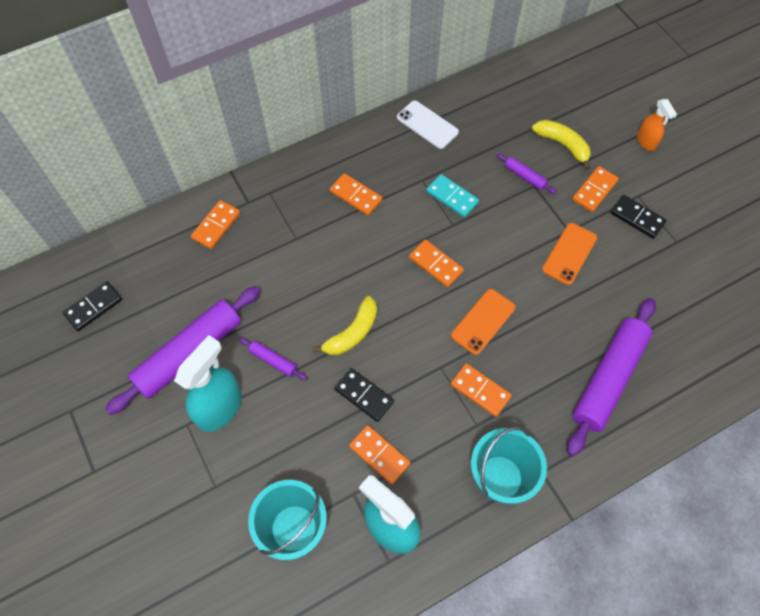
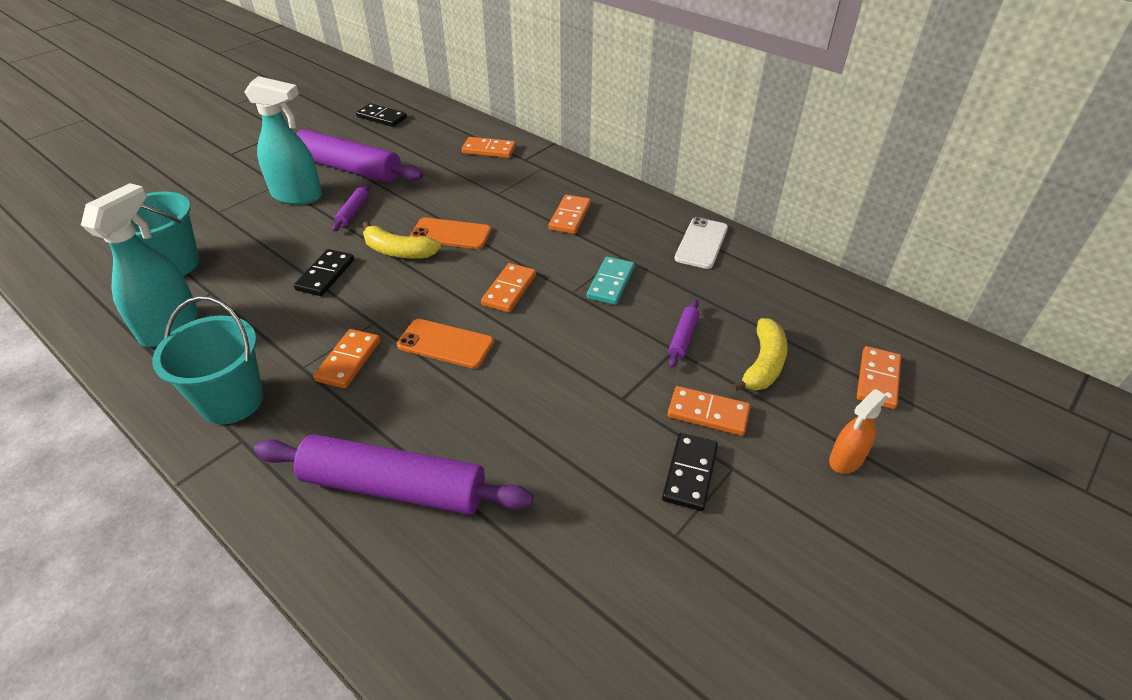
camera: 70 degrees right, 20 degrees down
orange domino [349,425,410,484] -> orange domino moved to [857,346,901,409]
orange phone [542,223,597,285] -> orange phone moved to [410,217,491,249]

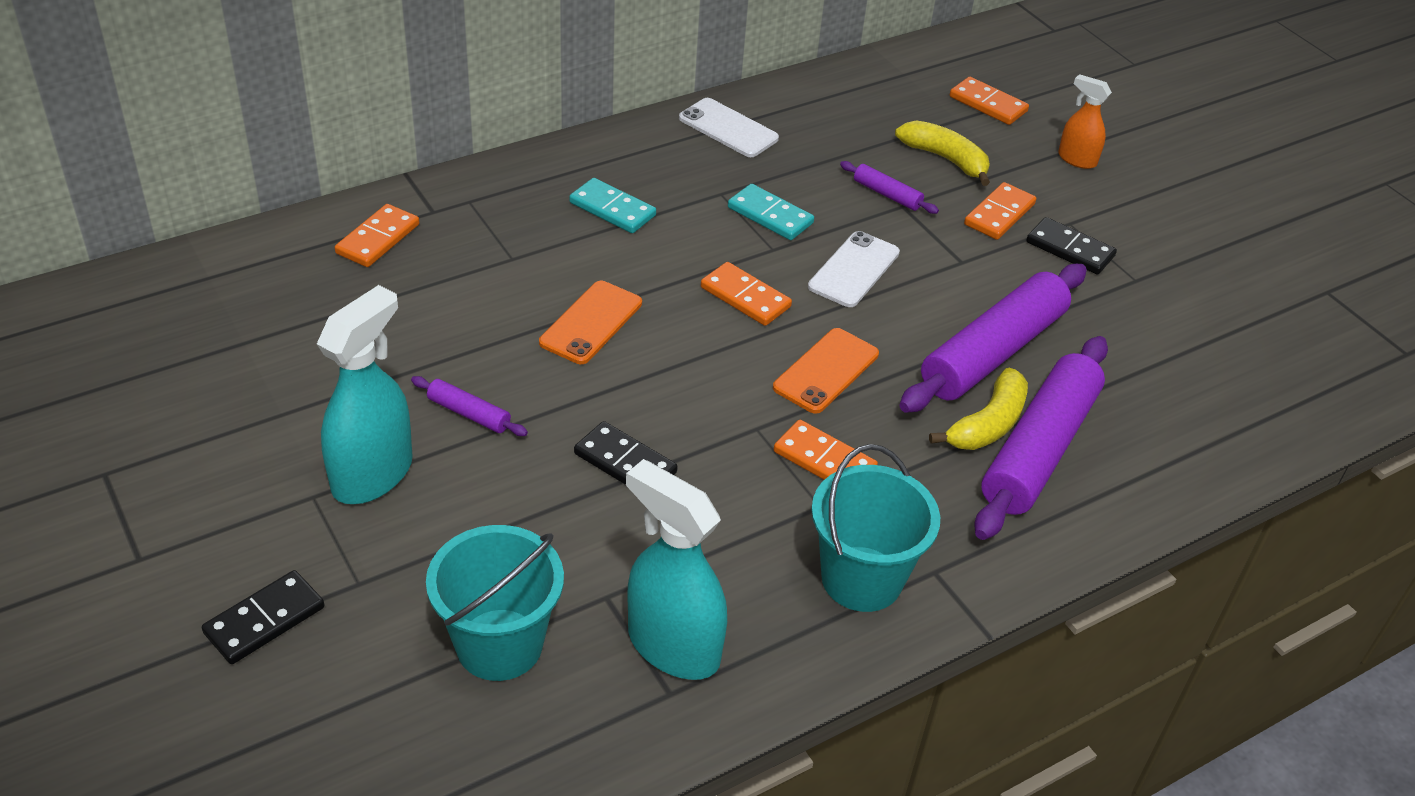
camera: 75 degrees left, 0 degrees up
purple rolling pin [296,129,423,183] -> purple rolling pin moved to [899,264,1087,413]
black domino [356,103,407,127] -> black domino moved to [202,570,324,664]
yellow banana [363,221,441,259] -> yellow banana moved to [929,368,1028,450]
orange domino [549,195,591,234] -> turquoise domino [569,178,656,233]
orange spray bottle [829,389,888,474] -> orange spray bottle turned 150 degrees clockwise [1058,74,1112,169]
none -> white phone [808,231,900,307]

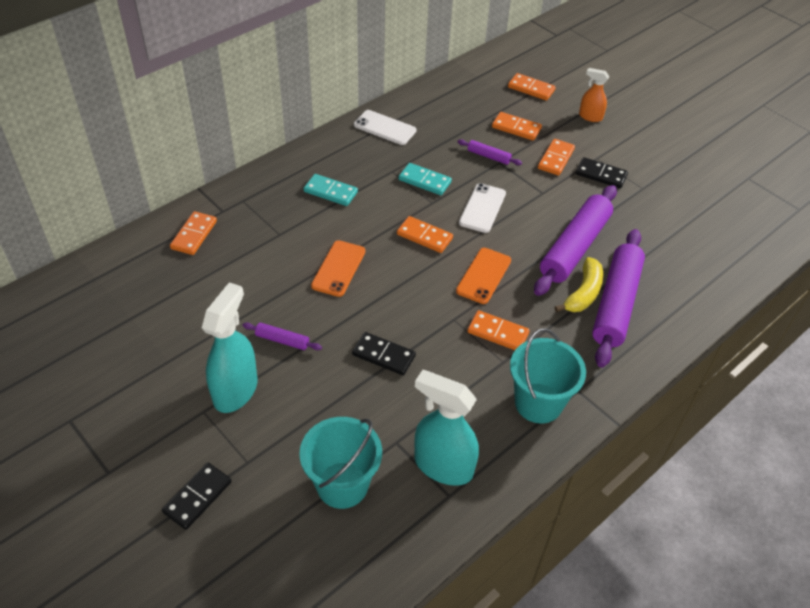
camera: 10 degrees left, 5 degrees up
yellow banana [895,120,990,186] -> orange domino [492,112,542,141]

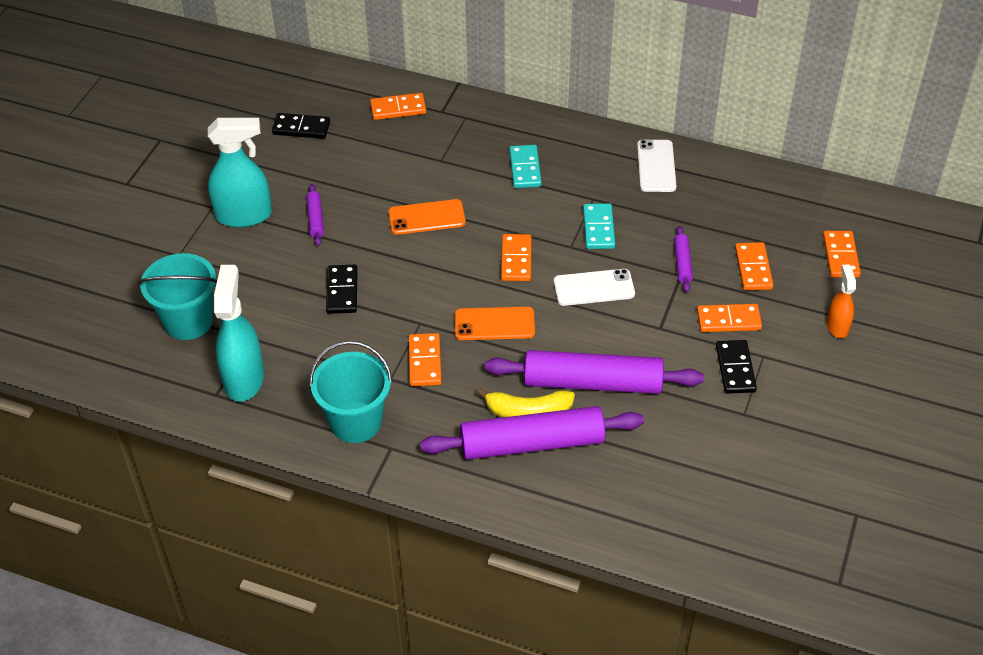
camera: 65 degrees right, 0 degrees up
black domino [162,463,232,530] -> black domino moved to [272,113,330,139]

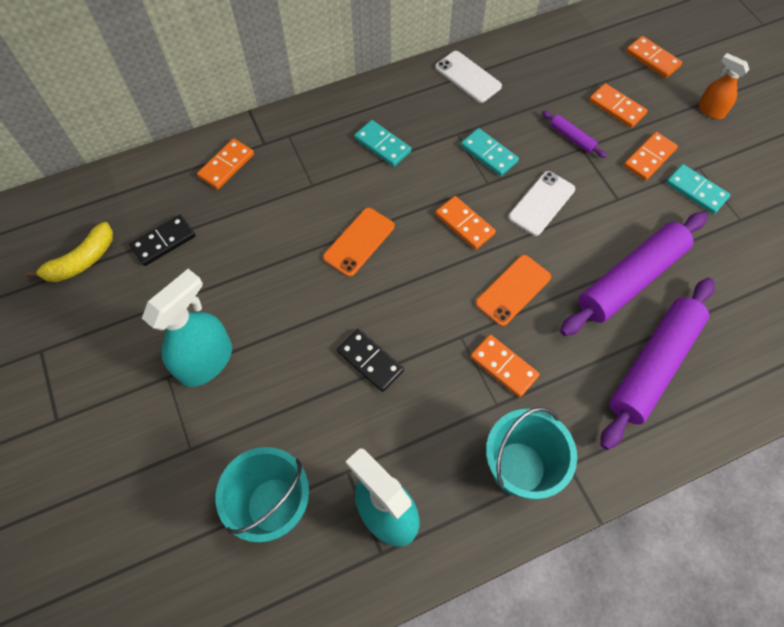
camera: 45 degrees left, 15 degrees up
purple rolling pin [306,184,324,246] -> none
yellow banana [476,388,575,417] -> yellow banana moved to [26,222,113,282]
black domino [716,340,757,394] -> turquoise domino [666,164,730,214]

